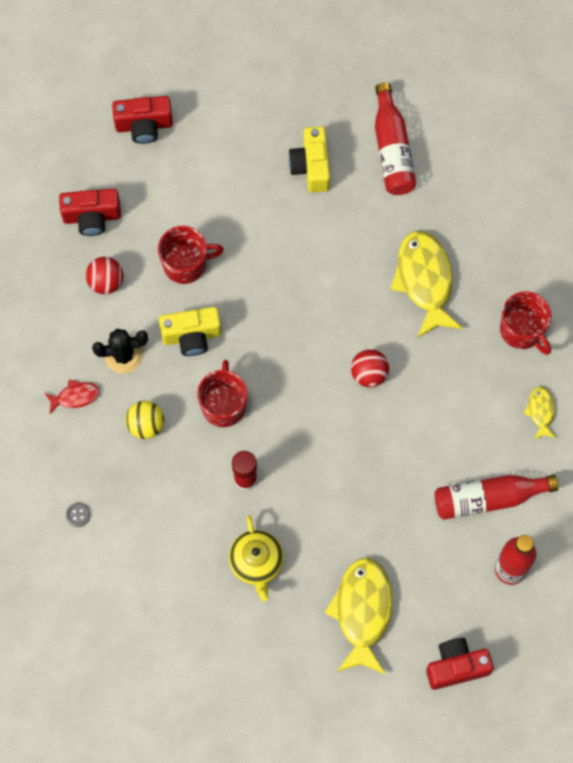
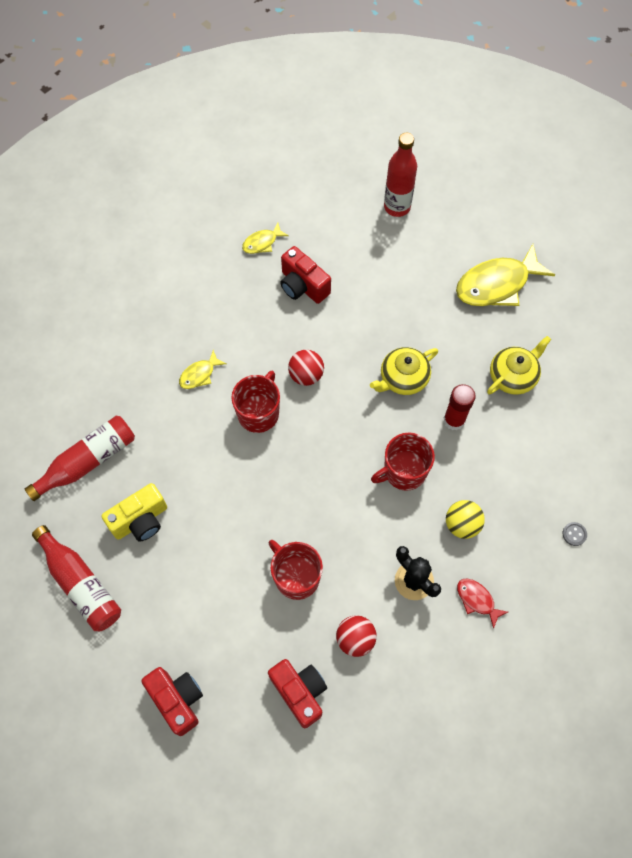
camera: 120 degrees left, 5 degrees down
yellow camera [159,307,221,356] -> none
yellow fish [391,231,463,338] -> yellow fish [179,350,227,389], size x0.48
red camera [426,638,494,690] -> red camera moved to [280,246,331,304]
red bottle [435,475,558,520] -> red bottle moved to [32,525,121,631]
red mug [500,291,552,355] -> red mug moved to [231,371,280,433]
none -> yellow teapot [370,347,438,395]

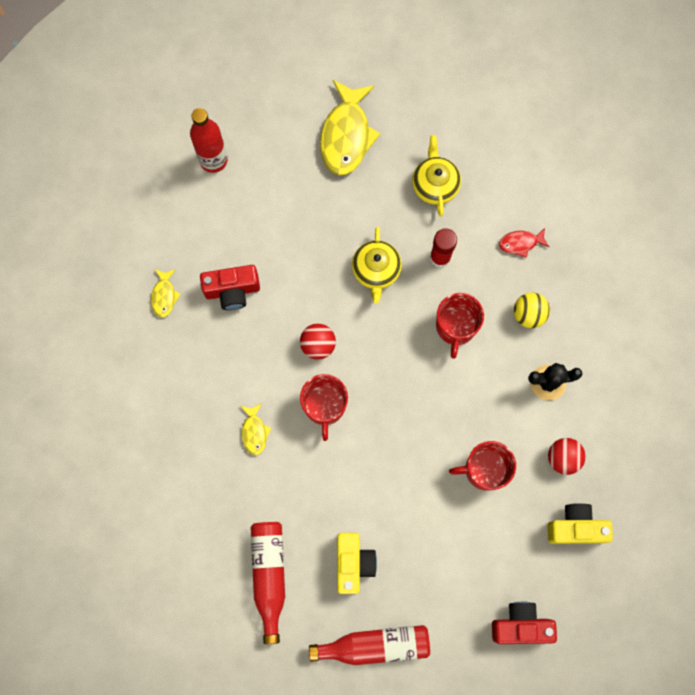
camera: 55 degrees left, 10 degrees up
red mug [231,371,280,433] -> red mug turned 150 degrees counterclockwise [300,374,348,441]
red camera [268,659,327,728] -> yellow camera [547,503,613,544]
red fish [457,579,508,629] -> red fish moved to [499,228,549,258]
grey button [563,522,587,546] -> none

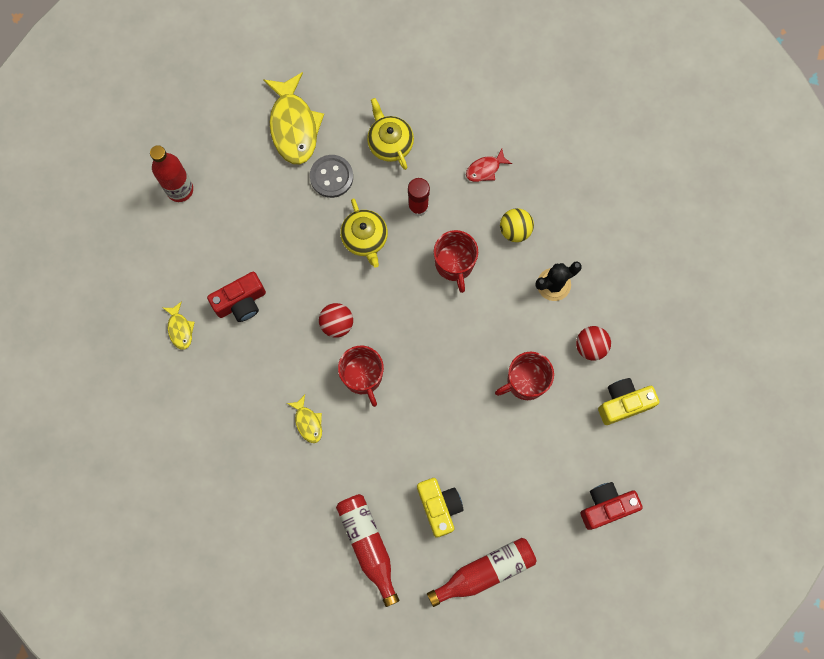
camera: 20 degrees left, 0 degrees up
none -> grey button [310,155,353,198]

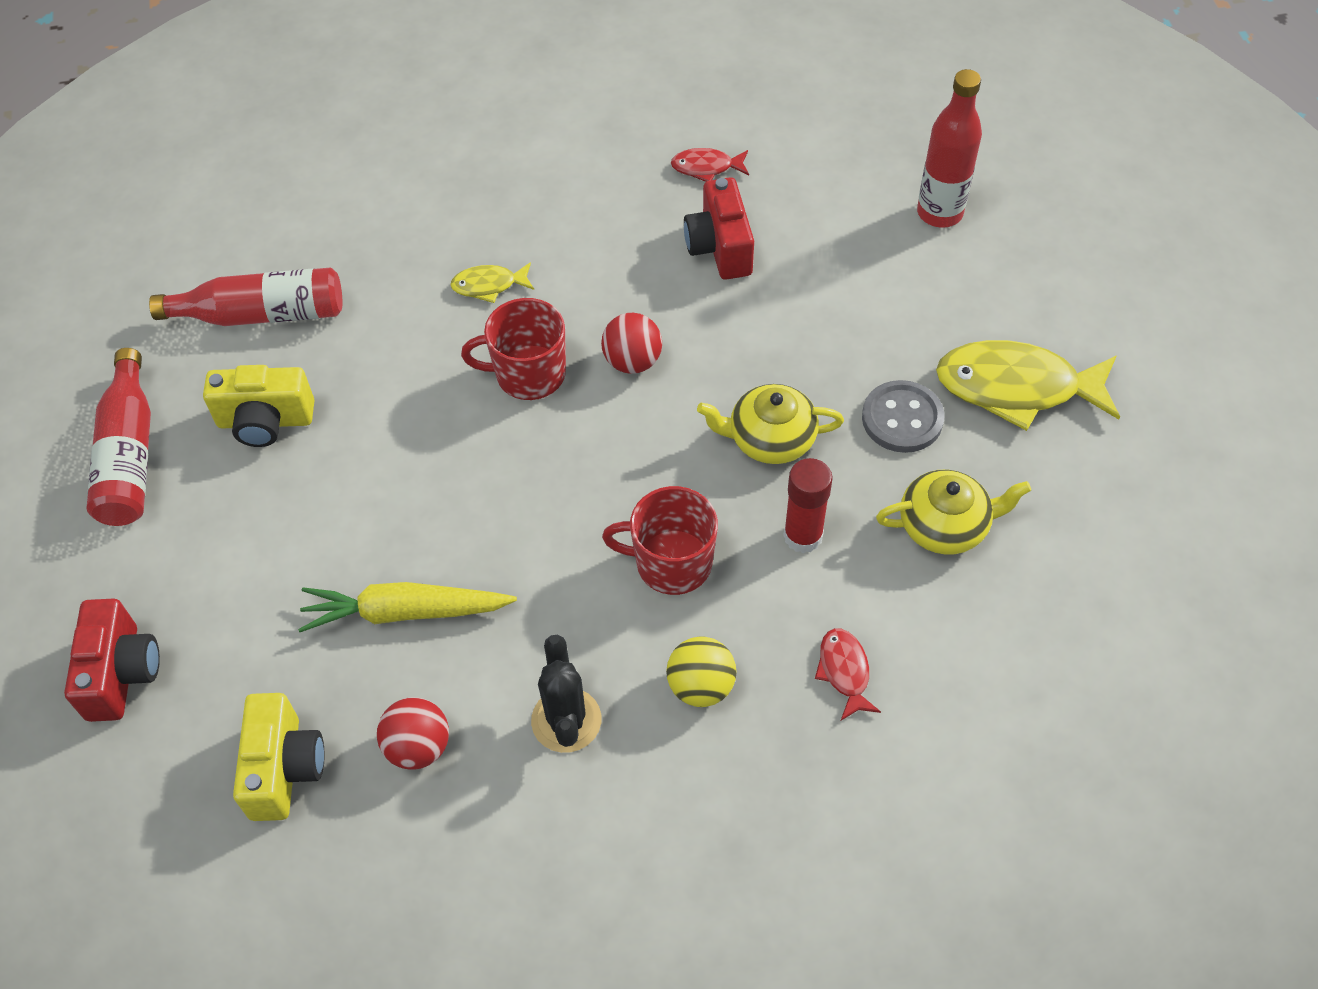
camera: 110 degrees right, 20 degrees down
yellow fish [163,301,195,350] -> red fish [671,148,749,182]
red mug [495,352,554,400] -> yellow carrot [298,582,517,632]

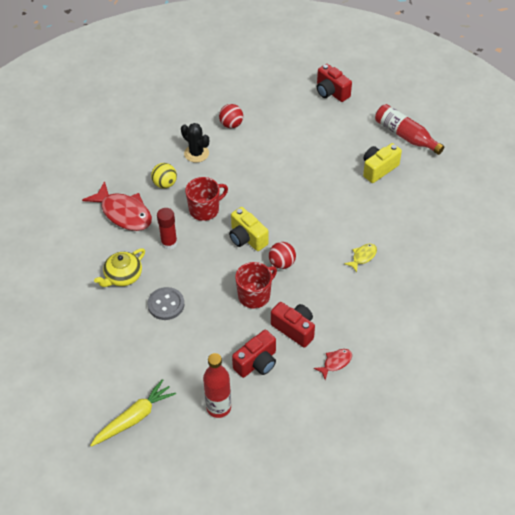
camera: 140 degrees right, 5 degrees down
red bottle [149,268,342,326] -> none
yellow camera [233,693,324,821] -> yellow camera moved to [229,207,268,251]
yellow carrot [298,582,517,632] -> yellow carrot moved to [90,379,176,447]
red mug [461,298,566,400] -> red mug moved to [235,262,277,309]
yellow teapot [697,384,844,464] -> none
red fish [815,628,881,721] -> red fish [82,181,152,231], size x2.07
yellow fish [936,340,1120,431] -> none
none -> red camera [232,330,276,378]

